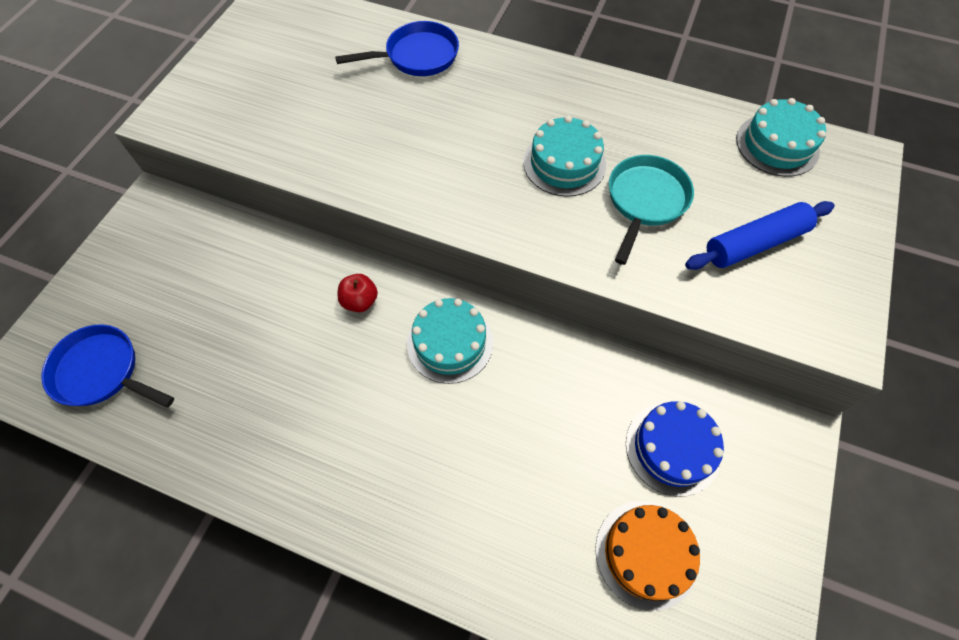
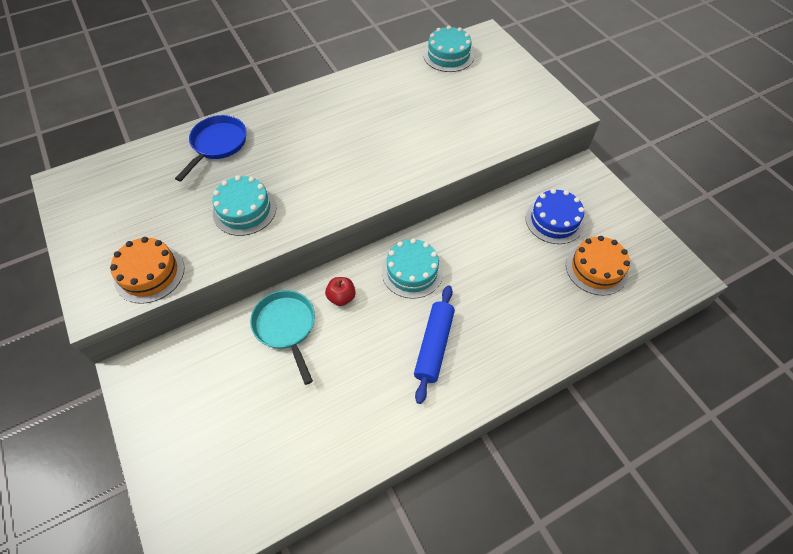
camera: 50 degrees left, 5 degrees down
blue pan [41,325,174,407] -> none
turquoise cake [523,116,606,197] -> turquoise cake moved to [212,175,276,236]
turquoise pan [609,155,694,265] -> turquoise pan moved to [250,290,315,385]
blue rolling pin [685,201,835,270] -> blue rolling pin moved to [414,285,455,404]
none -> orange cake [110,237,184,304]

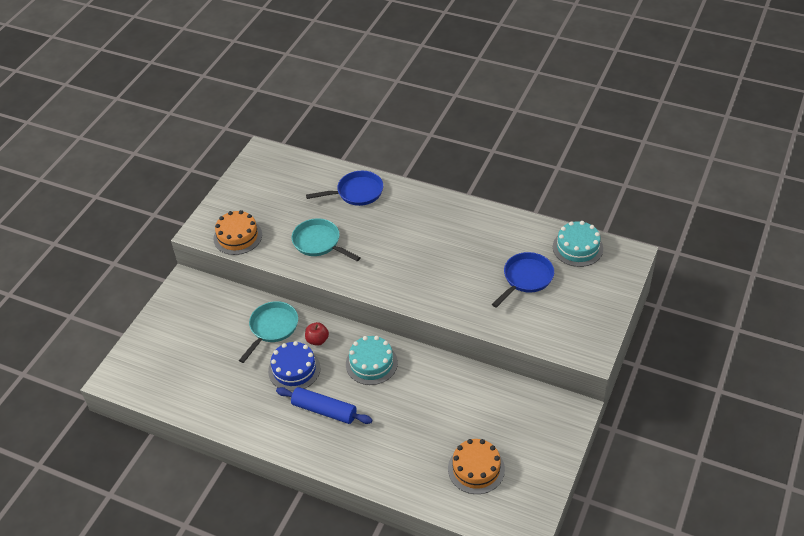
camera: 55 degrees right, 10 degrees down
turquoise cake [212,175,276,236] -> turquoise pan [292,218,361,261]
blue rolling pin [414,285,455,404] -> blue rolling pin turned 45 degrees clockwise [276,387,373,424]
blue cake [526,189,584,244] -> blue cake moved to [268,341,321,391]
none -> blue pan [492,252,554,308]

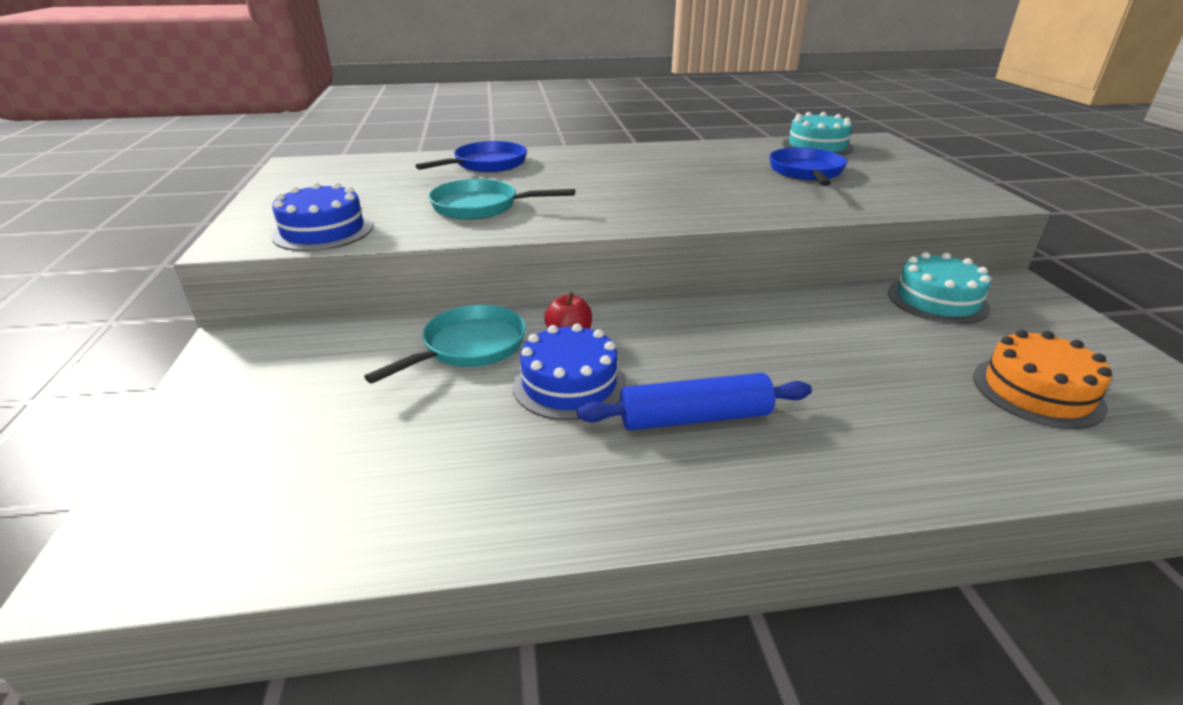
camera: 35 degrees left, 15 degrees down
orange cake [214,210,262,255] -> blue cake [271,182,373,251]
turquoise pan [239,301,298,363] -> turquoise pan turned 45 degrees clockwise [364,304,526,384]
turquoise cake [346,336,398,385] -> turquoise cake moved to [888,252,991,324]

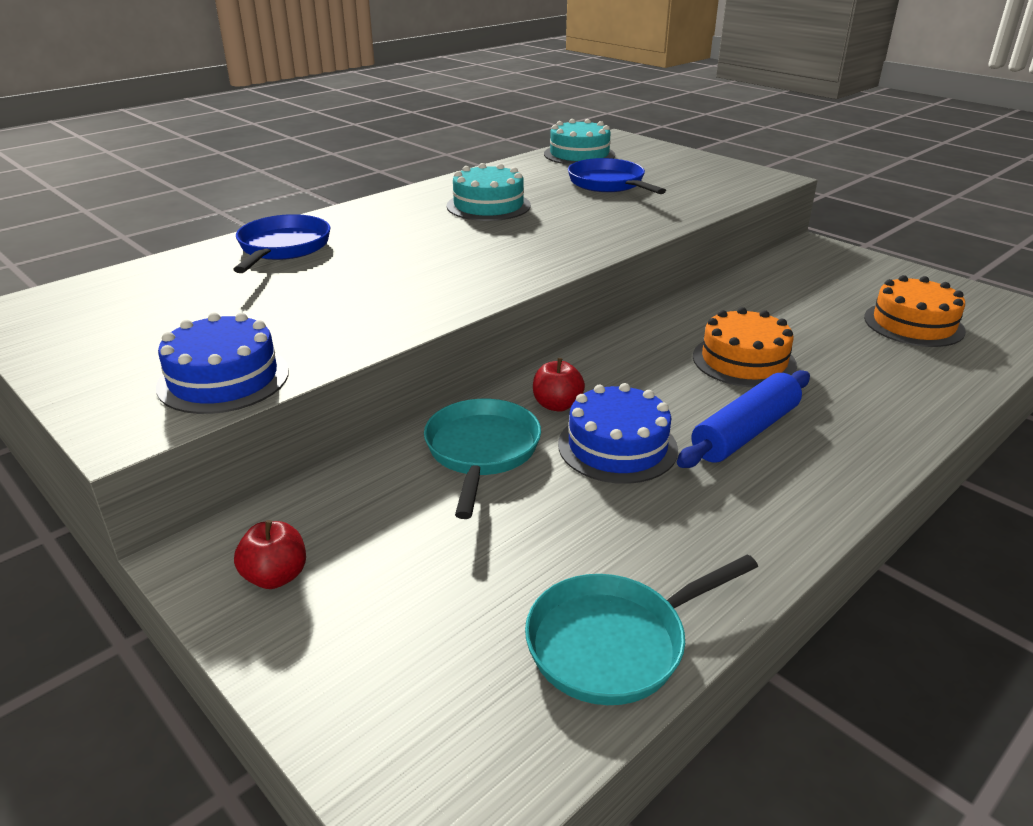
camera: 35 degrees left, 0 degrees up
turquoise pan [428,179,575,220] -> turquoise pan moved to [525,554,758,705]
turquoise cake [888,252,991,324] -> turquoise cake moved to [447,163,531,221]
none -> red apple [234,520,306,589]
none -> orange cake [693,307,797,387]

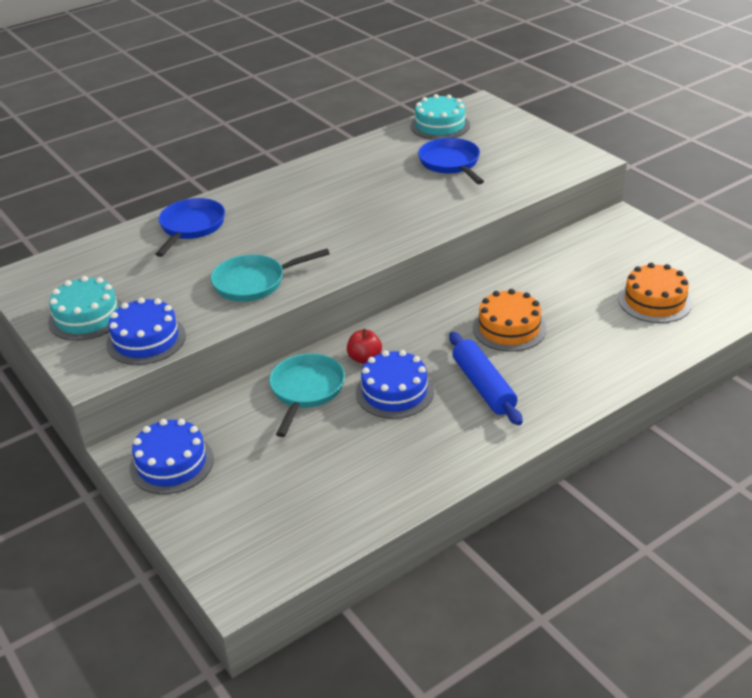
camera: 10 degrees right, 5 degrees up
red apple [234,520,306,589] -> blue cake [130,419,214,494]
turquoise cake [447,163,531,221] -> turquoise cake moved to [48,276,123,341]
turquoise pan [525,554,758,705] -> turquoise pan moved to [211,249,330,302]
blue rolling pin [677,370,810,468] -> blue rolling pin turned 75 degrees counterclockwise [449,332,523,425]

